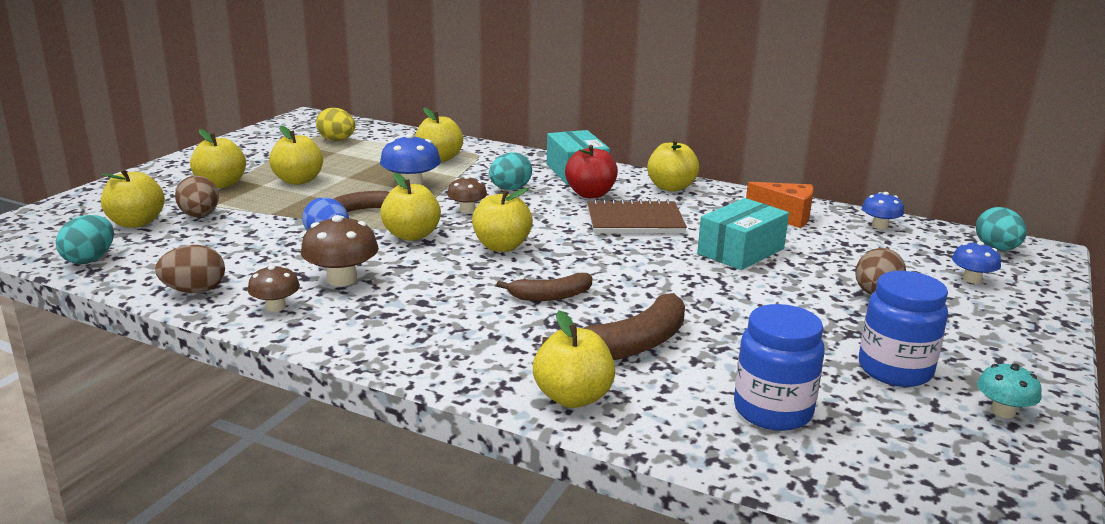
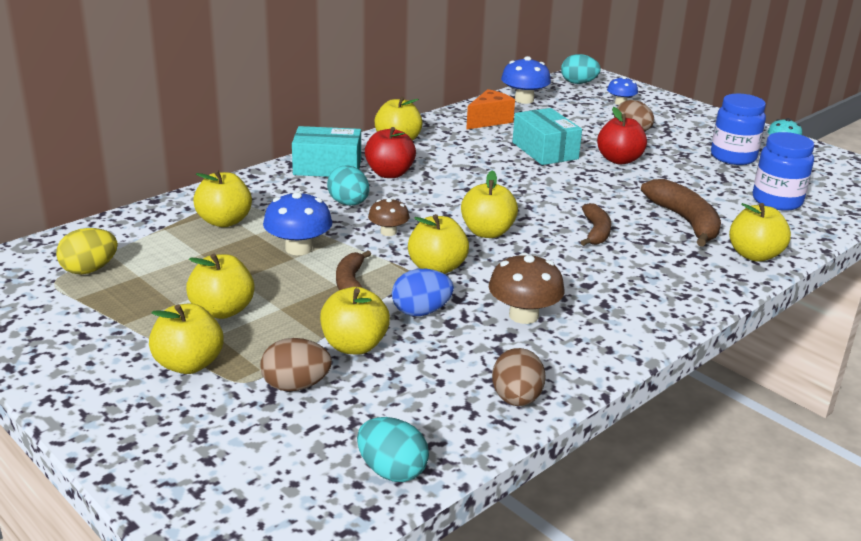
camera: 70 degrees left, 5 degrees up
yellow apple [101,169,165,228] -> yellow apple moved to [320,287,390,354]
brown mushroom [248,265,300,312] -> none
brown notebook [587,199,687,233] -> none
blue mushroom [862,192,904,230] -> blue mushroom [501,56,551,104], size x1.60
none -> red apple [597,107,647,165]

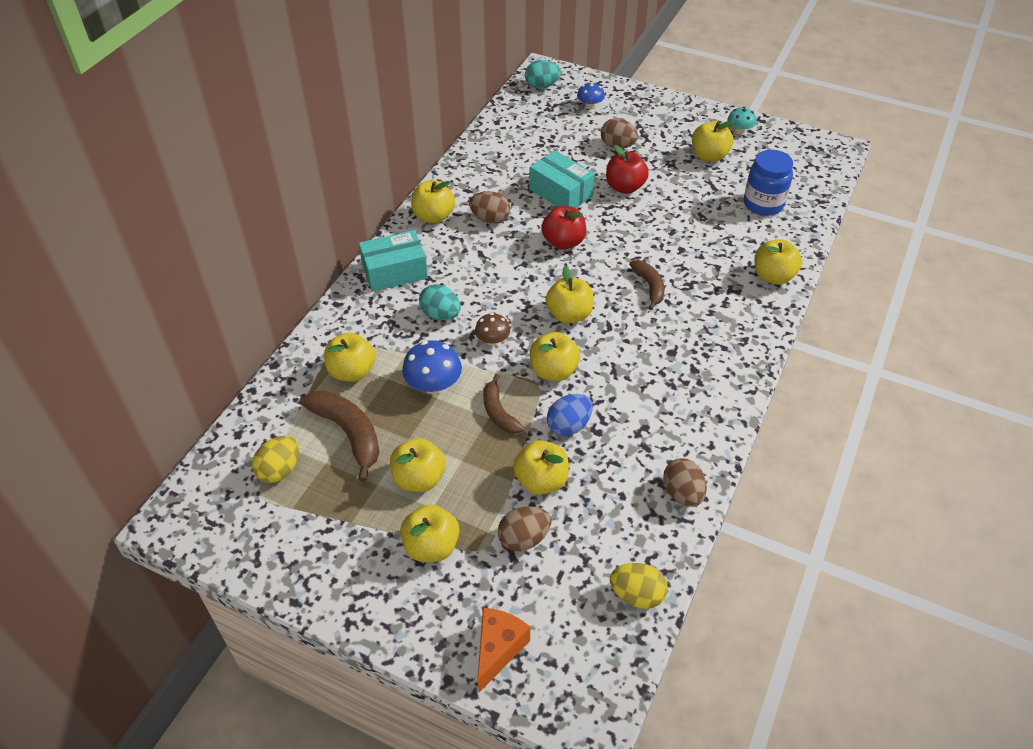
camera: 20 degrees left, 20 degrees up
turquoise egg [357,417,429,482] -> yellow egg [610,563,668,609]
red apple [365,127,416,178] -> red apple moved to [541,205,586,250]
orange cheese [466,89,515,130] -> orange cheese moved to [478,608,530,692]
brown mushroom [489,252,564,324] -> none
blue mushroom [501,56,551,104] -> none
brown banana [641,179,721,247] -> brown banana moved to [300,391,379,482]
blue jar [711,94,766,165] -> yellow apple [692,120,734,162]
none -> brown egg [469,191,510,224]

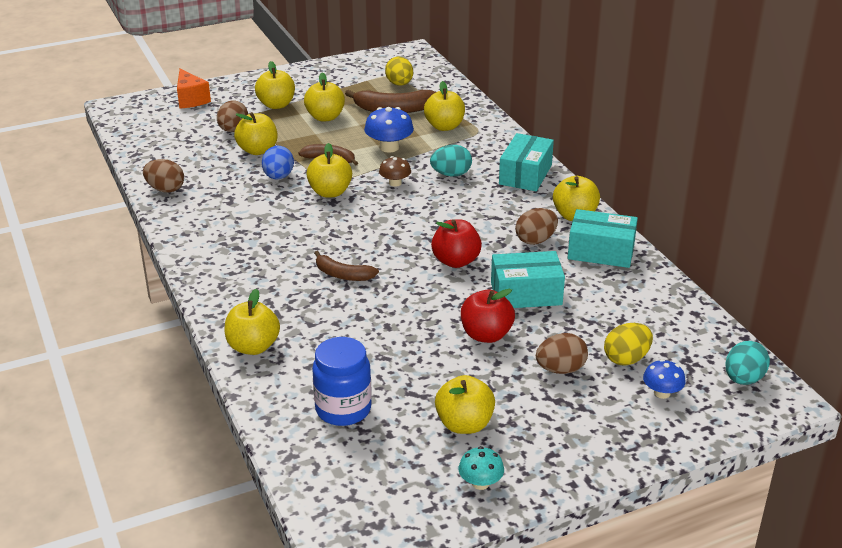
camera: 130 degrees right, 15 degrees down
yellow apple [546,266,593,324] -> none
yellow egg [610,563,668,609] -> yellow egg moved to [604,323,653,366]
none -> turquoise box [568,209,638,268]

